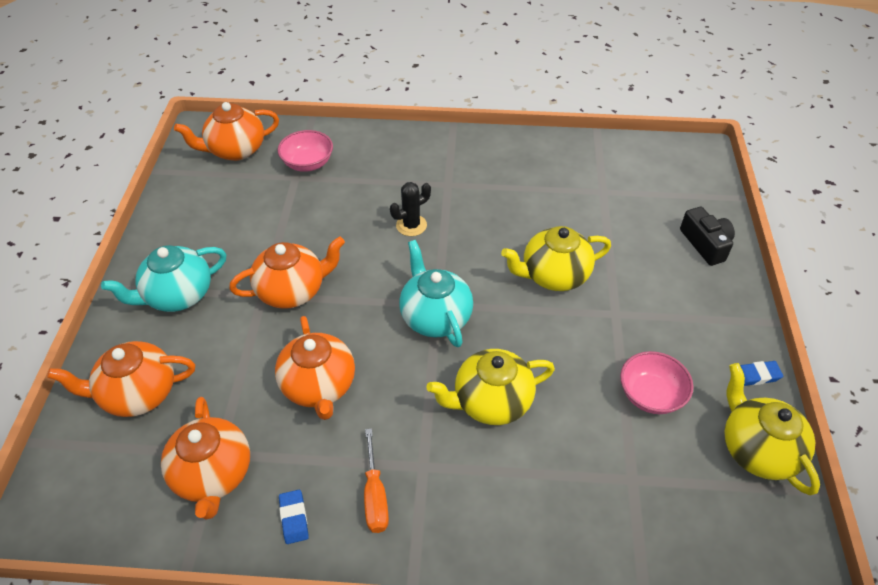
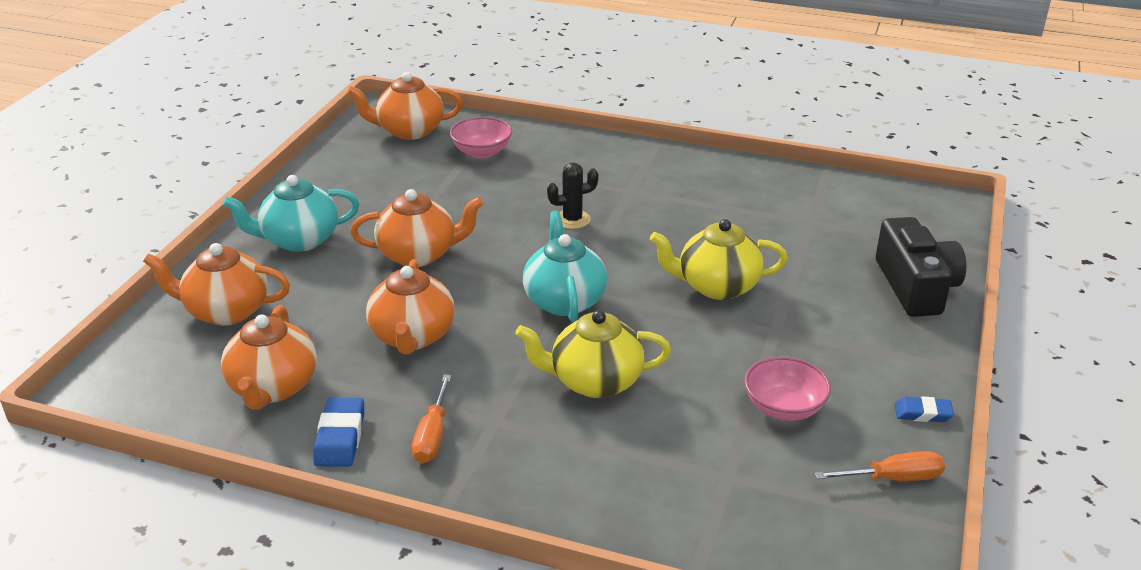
camera: 15 degrees right, 15 degrees down
blue eraser [279,490,309,544] -> blue eraser [313,398,364,467], size x1.51
black camera [680,207,735,266] -> black camera [876,217,966,317], size x1.51
yellow teapot [724,363,820,496] -> orange screwdriver [815,451,945,481]

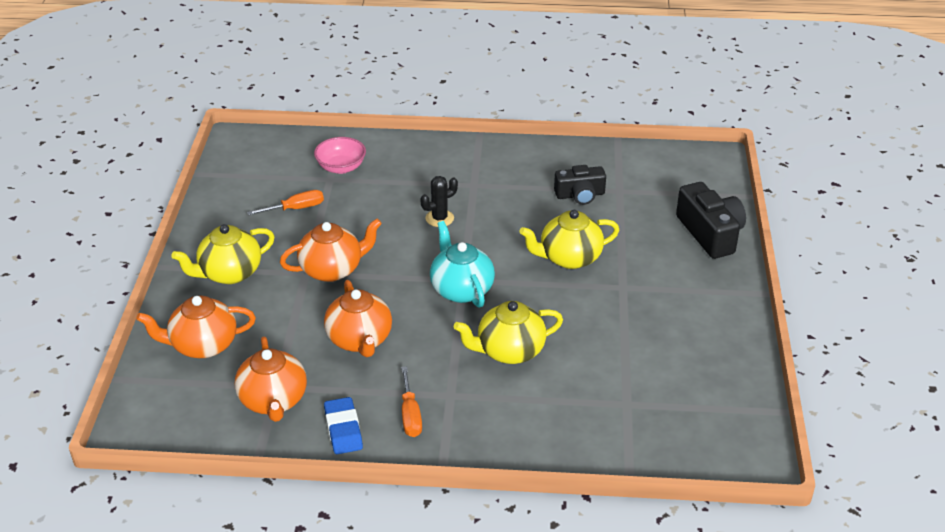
camera: 15 degrees left, 5 degrees up
turquoise teapot [222,175,359,252] -> yellow teapot [172,224,275,284]
orange teapot [347,72,463,140] -> none
pink bowl [744,357,831,421] -> none
orange screwdriver [815,451,945,481] -> orange screwdriver moved to [247,190,324,215]
blue eraser [895,396,954,422] -> none
none -> black camera [554,165,606,205]

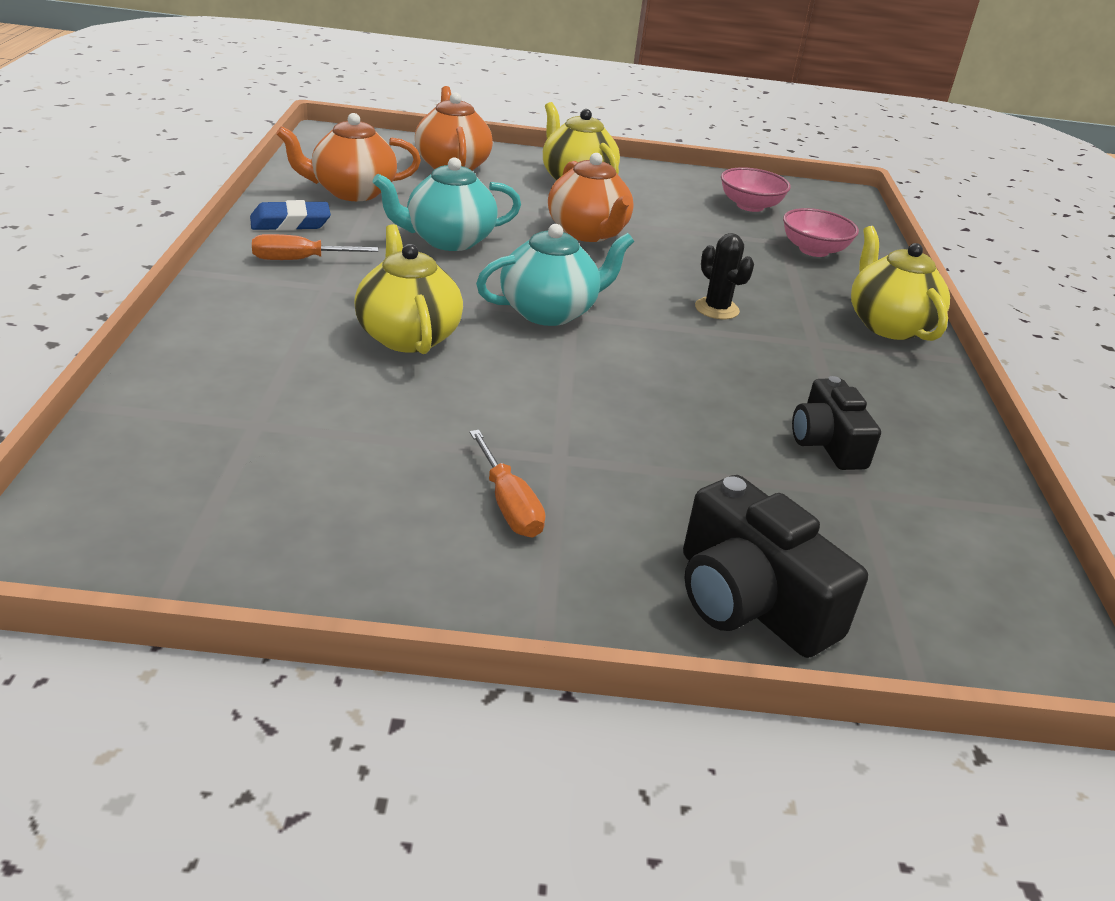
camera: 85 degrees right, 5 degrees down
orange screwdriver [247,190,324,215] -> orange screwdriver moved to [469,430,545,538]
orange teapot [324,280,392,357] -> turquoise teapot [372,157,521,251]
yellow teapot [519,210,619,269] -> yellow teapot moved to [851,226,950,341]
black camera [676,182,746,259] -> black camera turned 75 degrees clockwise [683,475,868,658]
none -> pink bowl [721,167,791,212]

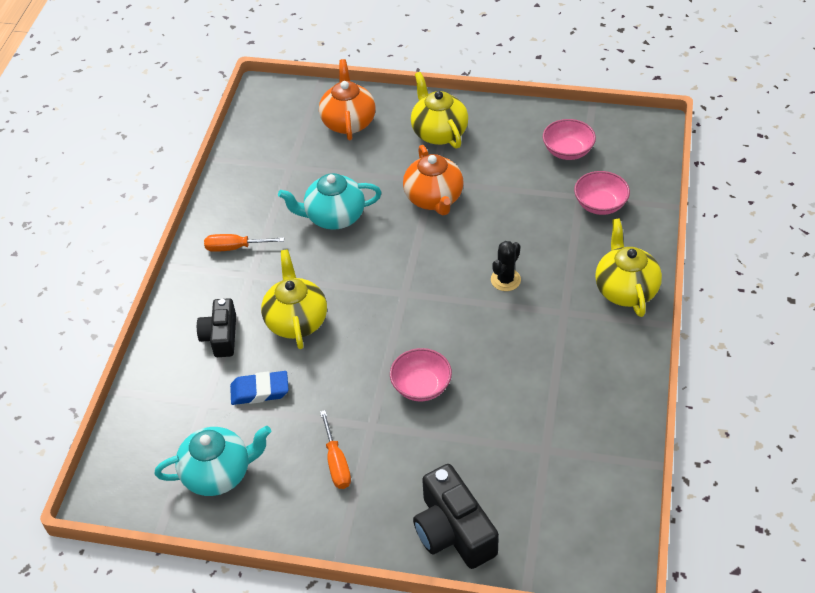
camera: 15 degrees right, 15 degrees up
blue eraser [250,200,331,230] -> blue eraser moved to [230,371,289,405]
orange teapot [276,113,421,201] -> none
turquoise teapot [476,224,634,326] -> turquoise teapot moved to [154,426,271,496]
black cactus [695,233,754,319] -> black cactus turned 60 degrees clockwise [491,241,521,291]
black camera [792,376,881,470] -> black camera moved to [197,298,236,357]
none -> pink bowl [390,348,452,402]

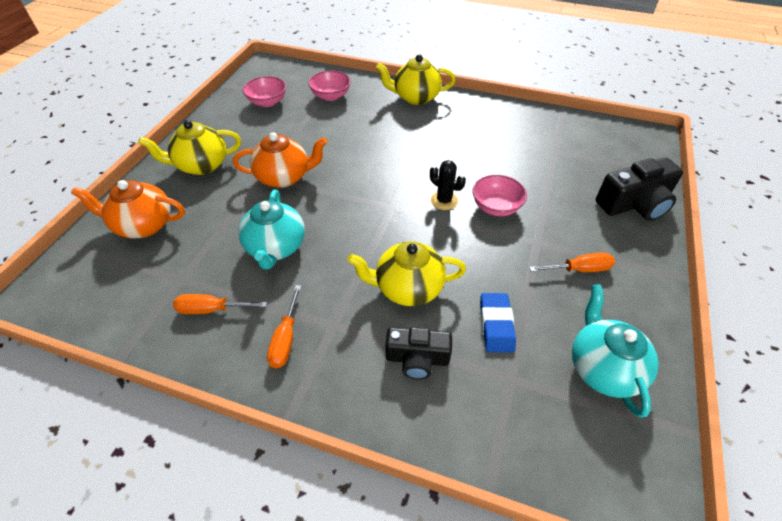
camera: 85 degrees left, 0 degrees up
black cactus [491,241,521,291] -> black cactus moved to [430,160,466,210]
none -> orange screwdriver [173,294,267,314]

